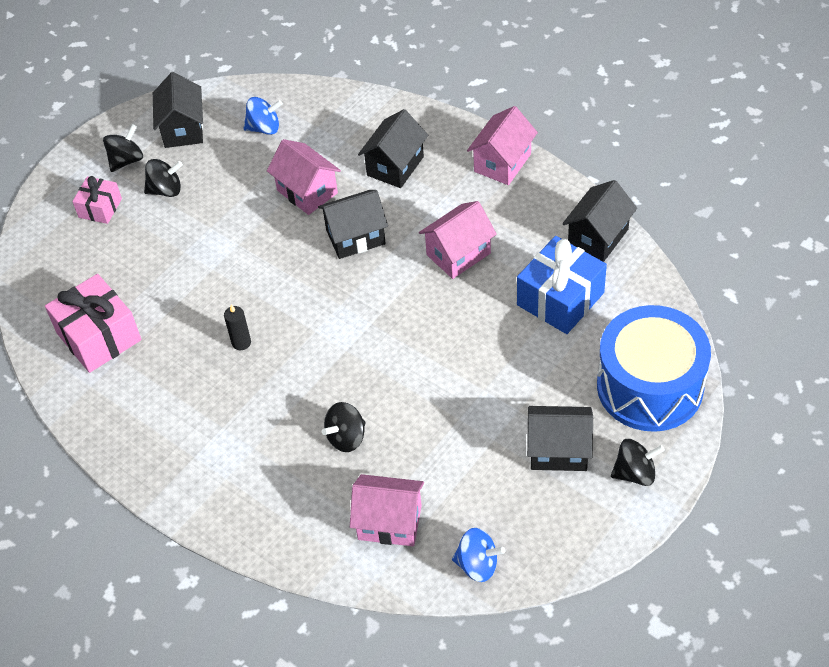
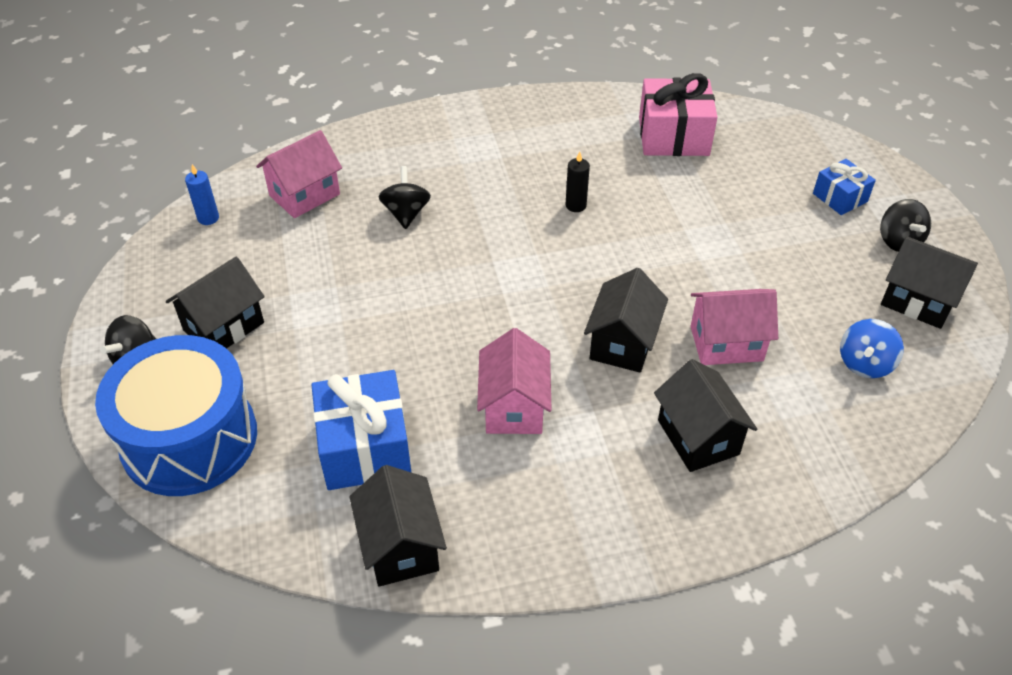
camera: 125 degrees right, 5 degrees down
pink gift [72,176,122,224] -> blue gift [813,159,876,215]
black spinning top [144,159,183,197] -> none
blue spinning top [452,528,505,582] -> blue candle [185,164,219,225]
pink house [467,106,538,185] -> none

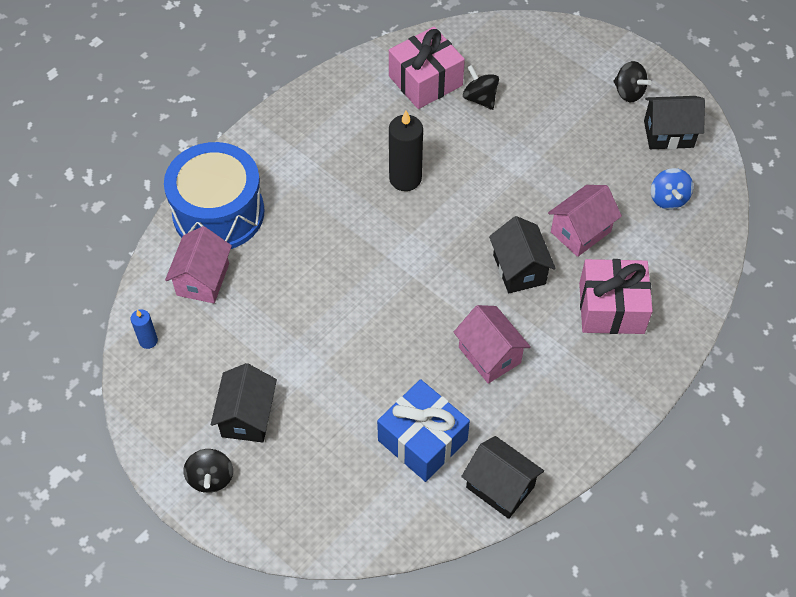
camera: 35 degrees left, 10 degrees up
blue drum [95,335,257,496] -> blue drum moved to [164,142,264,249]
black spinning top [379,166,431,229] -> black spinning top moved to [463,65,499,110]
black candle [566,152,590,212] -> black candle [389,111,423,191], size x1.87
black house [654,359,757,472] -> pink gift [579,259,653,334]
blue gift [813,159,876,215] -> none

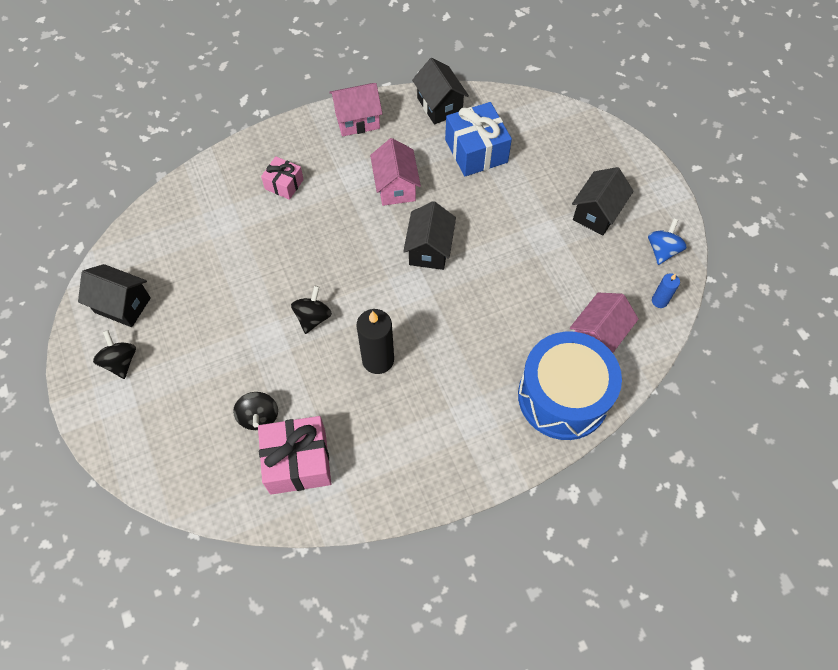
camera: 155 degrees left, 5 degrees up
black spinning top [183,449,233,493] -> black spinning top moved to [291,286,332,334]
black house [489,216,556,293] -> black house moved to [403,201,456,270]
pink house [548,185,622,257] -> pink house moved to [329,83,382,137]
pink gift [579,259,653,334] -> pink gift [261,156,304,200], size x0.57
blue spinning top [651,168,693,210] -> blue spinning top moved to [648,218,687,265]

